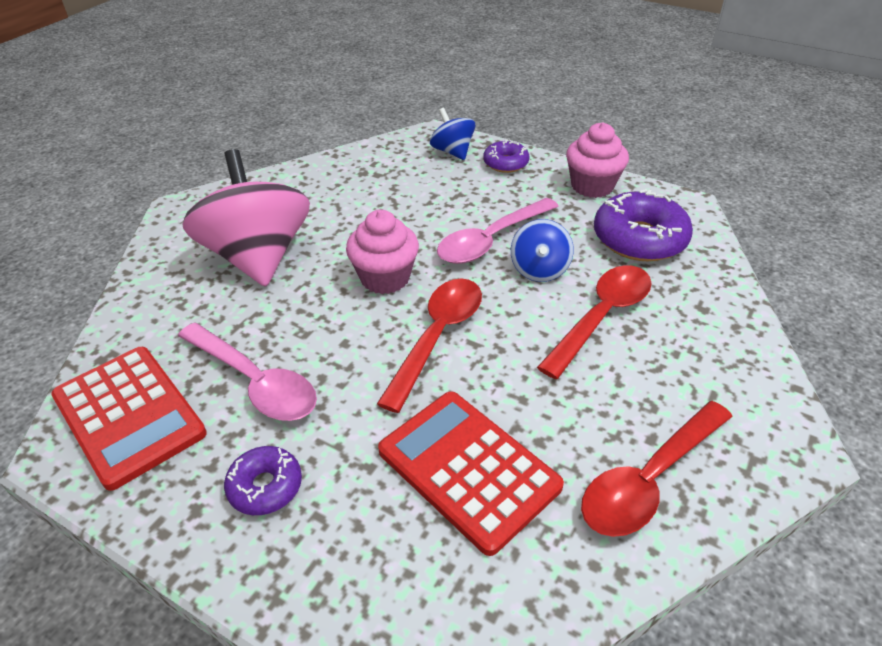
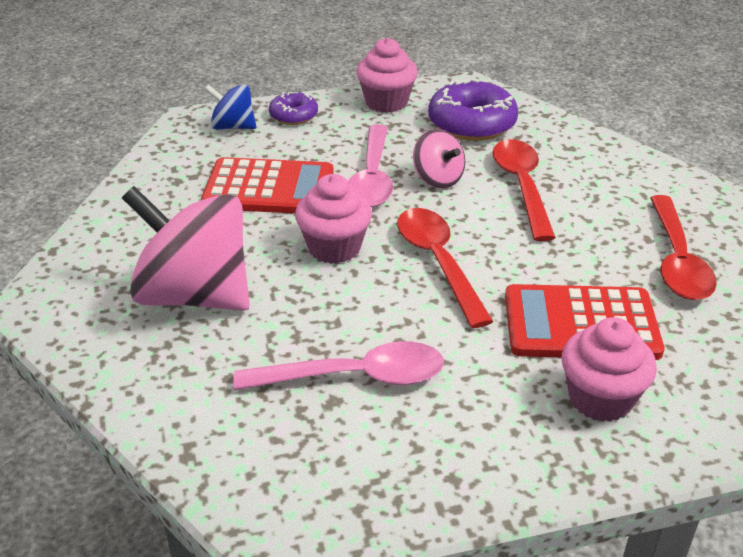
camera: 45 degrees left, 5 degrees down
red calculator [51,347,207,491] -> red calculator moved to [201,157,334,214]
purple donut [224,446,302,515] -> none
blue spinning top [511,219,574,282] -> pink spinning top [413,129,465,189]
none -> pink cupcake [562,317,657,422]

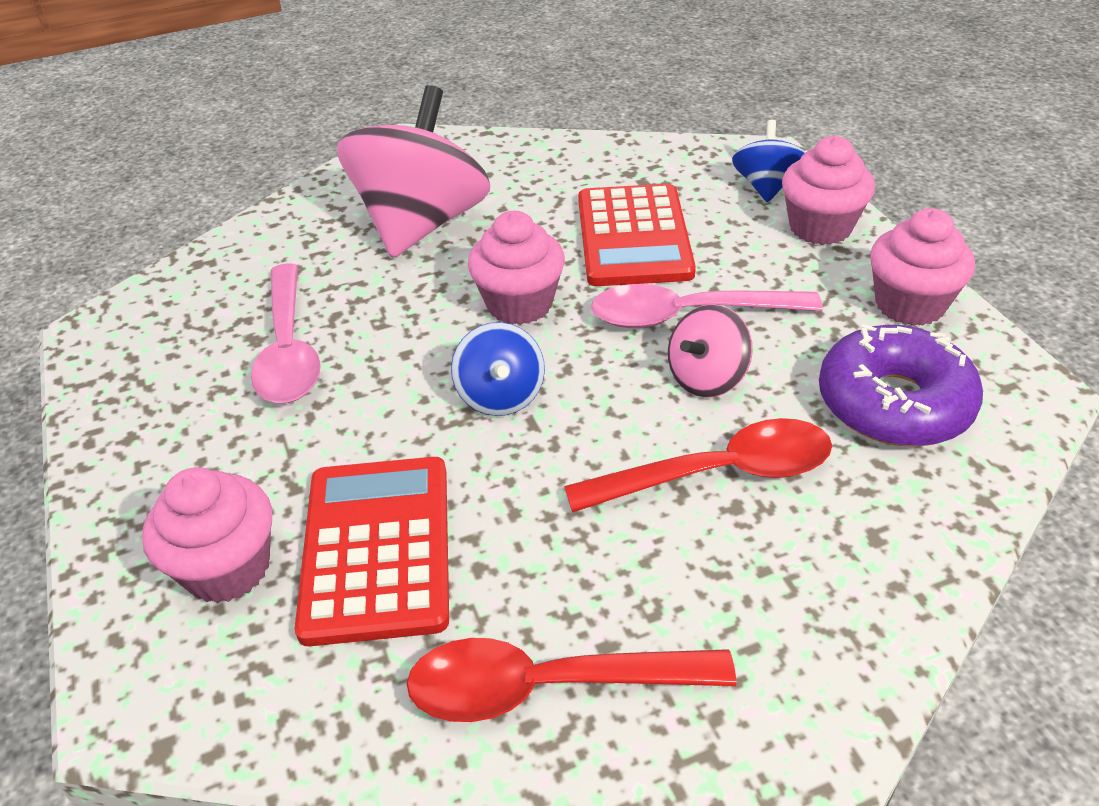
camera: 85 degrees right, 5 degrees up
purple donut [269,92,318,125] -> pink cupcake [782,136,875,245]
red spoon [397,208,494,328] -> blue spinning top [451,322,545,416]

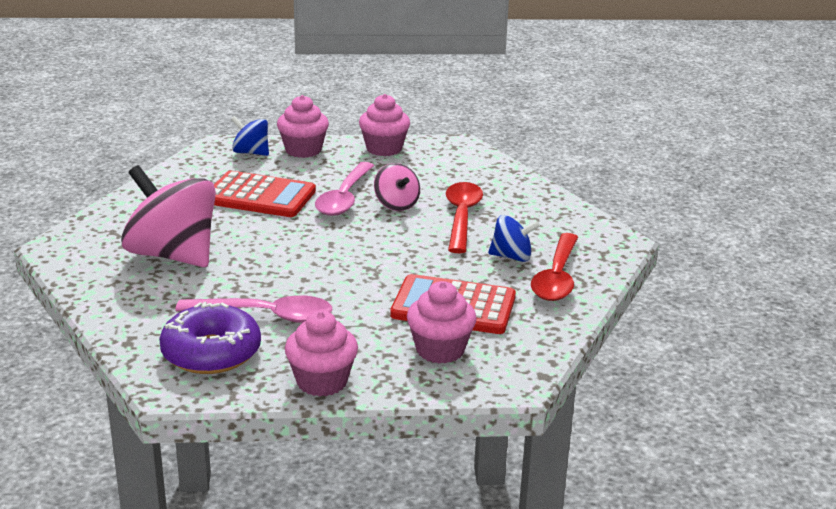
camera: 75 degrees left, 15 degrees down
blue spinning top [451,322,545,416] -> blue spinning top moved to [488,215,540,262]
pink cupcake [468,211,565,325] -> pink cupcake moved to [285,311,358,396]
purple donut [819,324,983,447] -> purple donut moved to [159,302,261,374]

